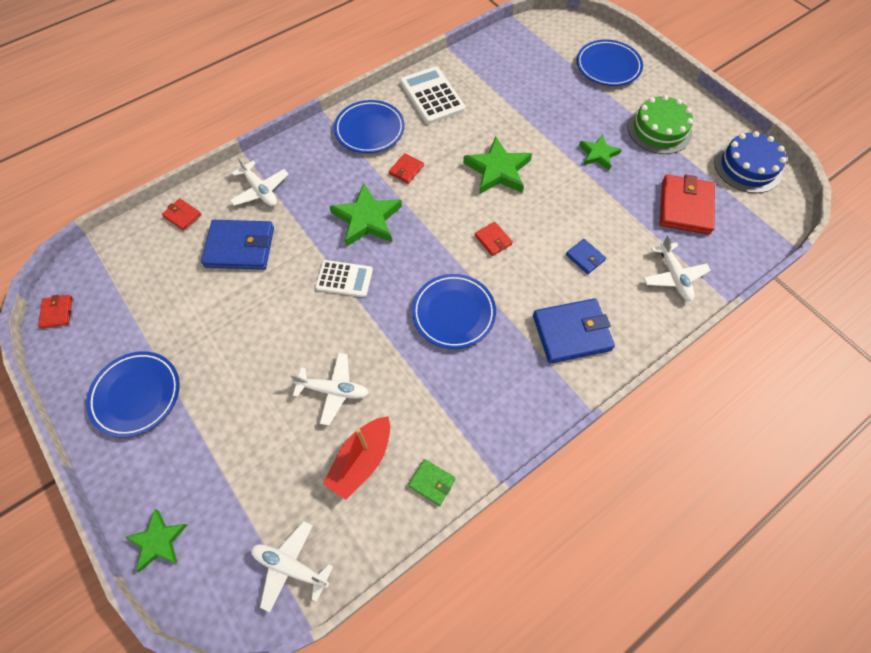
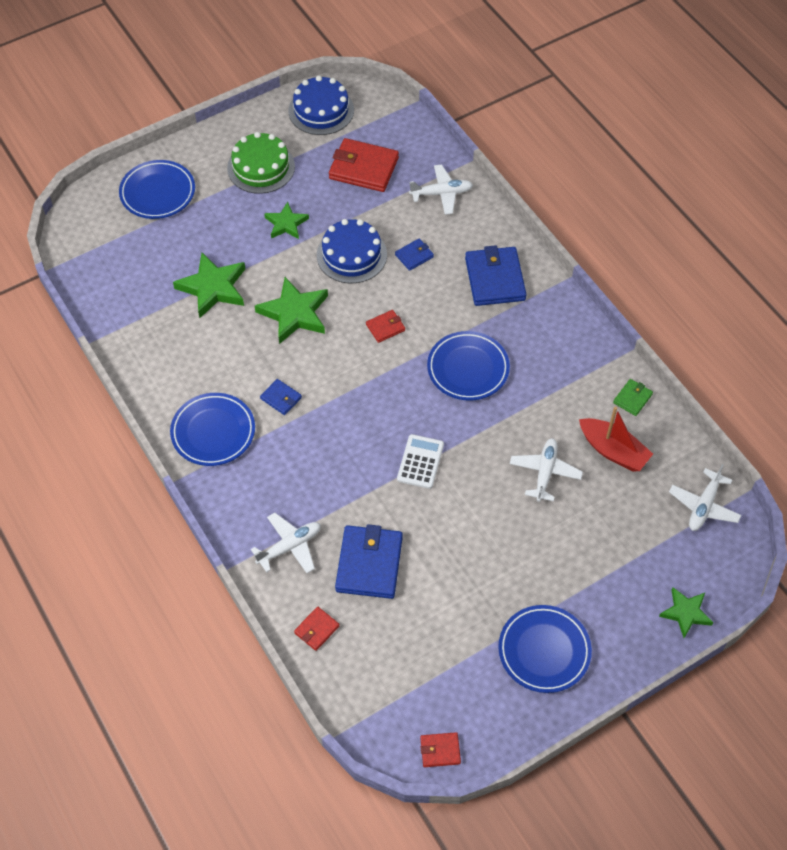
camera: 85 degrees left, 5 degrees down
green star [329,183,402,246] -> green star moved to [173,253,245,318]
red wallet [389,153,424,184] -> blue wallet [260,379,302,415]
white calculator [400,66,465,124] -> none
none -> blue cake [317,219,387,283]

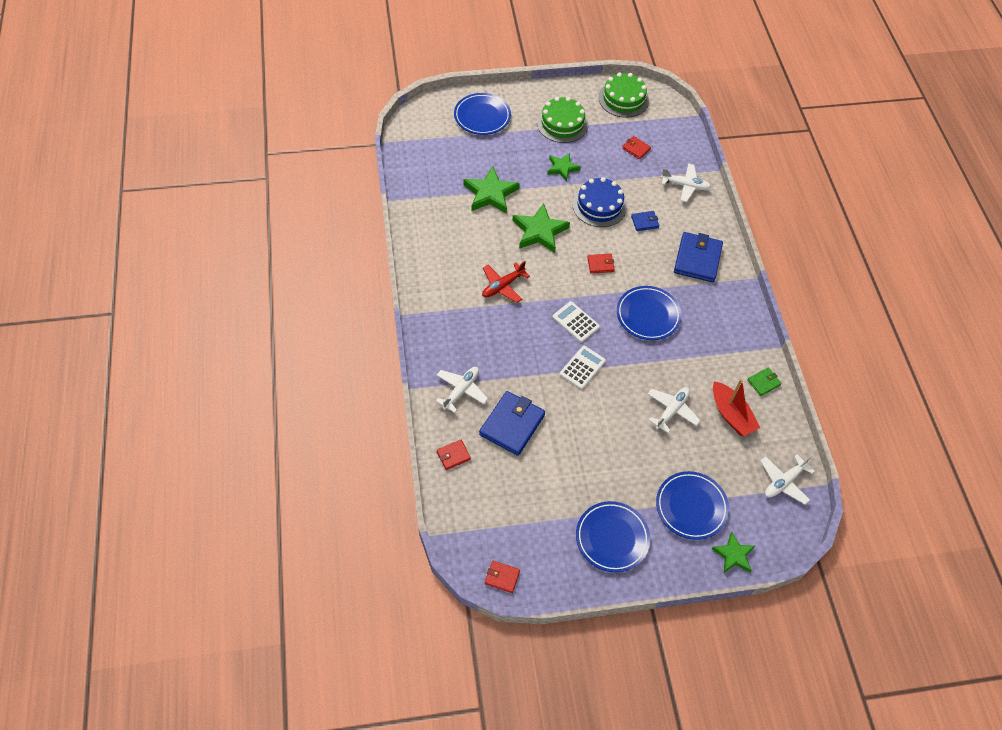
camera: 20 degrees right, 0 degrees up
blue plate [170,393,255,466] -> blue plate moved to [656,471,729,540]
white plane [251,513,321,573] -> white plane turned 45 degrees counterclockwise [436,367,488,413]
blue wallet [260,379,302,415] -> red plane [482,261,530,303]
blue cake [288,76,354,135] -> green cake [599,73,649,118]
red wallet [329,138,399,192] -> red wallet [622,136,651,159], size x0.50
none -> white calculator [553,301,600,342]

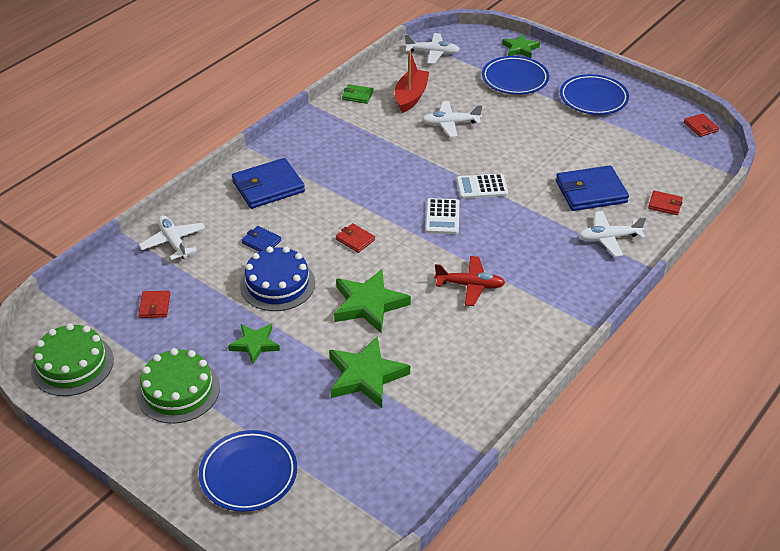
camera: 130 degrees left, 15 degrees down
blue plate [617,286,682,340] -> none

